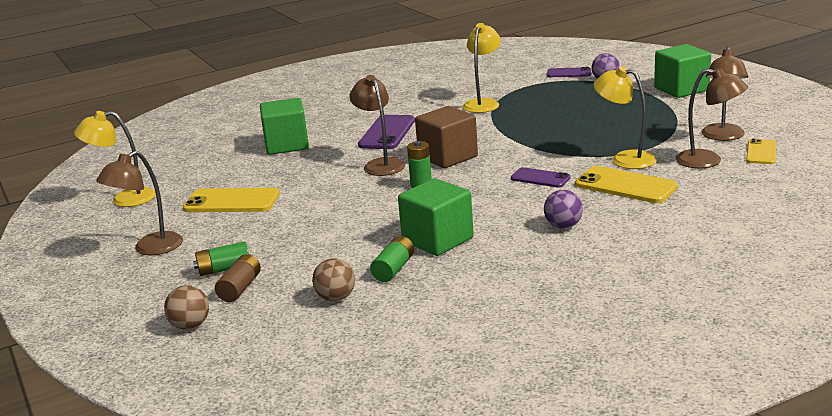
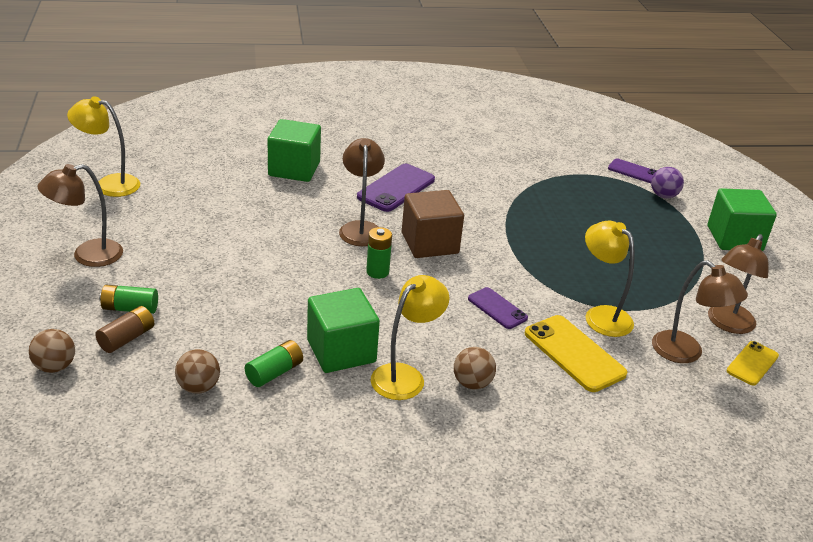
camera: 15 degrees right, 10 degrees up
yellow phone [183,188,280,212] -> none
yellow lamp [463,23,501,113] -> yellow lamp moved to [371,275,449,400]
purple ball [544,190,583,228] -> brown ball [454,347,496,390]

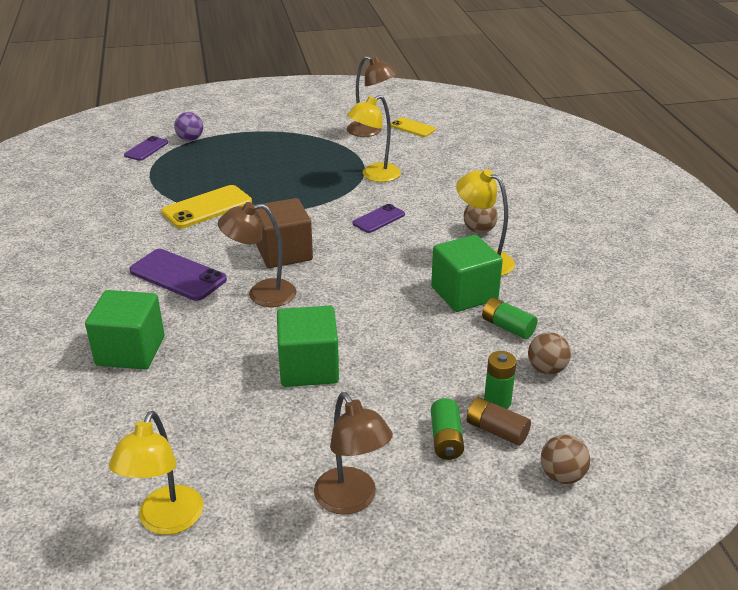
camera: 90 degrees left, 0 degrees up
green battery [366,227,392,279] -> green battery moved to [484,351,517,409]
yellow phone [525,315,627,392] -> yellow phone moved to [161,185,252,228]
brown lamp [652,260,748,363] -> none
green cube [708,188,777,251] -> green cube moved to [277,306,339,387]

